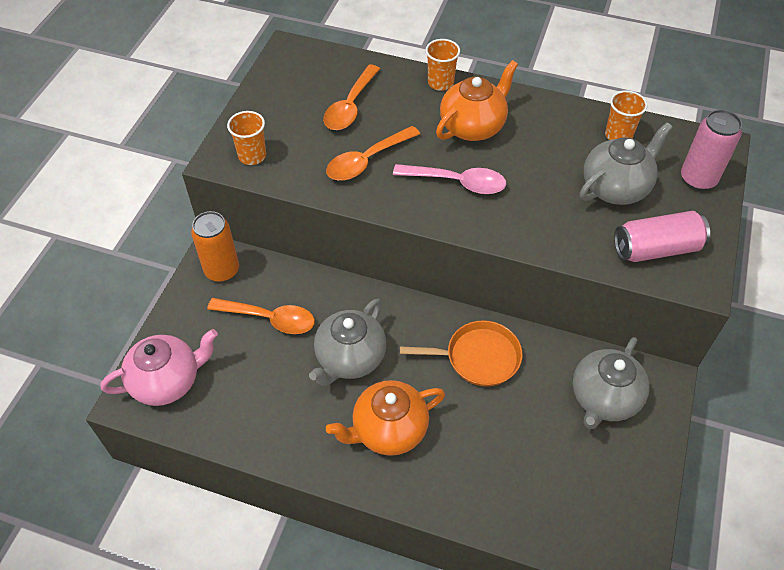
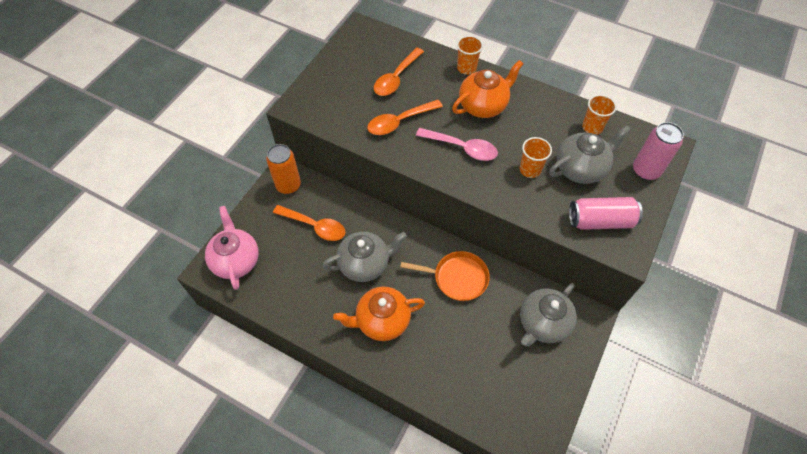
camera: 10 degrees right, 5 degrees up
pink teapot [100,329,218,406] -> pink teapot turned 90 degrees counterclockwise [205,206,259,290]
orange cup [227,111,266,165] -> orange cup moved to [520,137,552,178]
grey teapot [309,299,386,386] -> grey teapot turned 150 degrees counterclockwise [323,232,407,282]

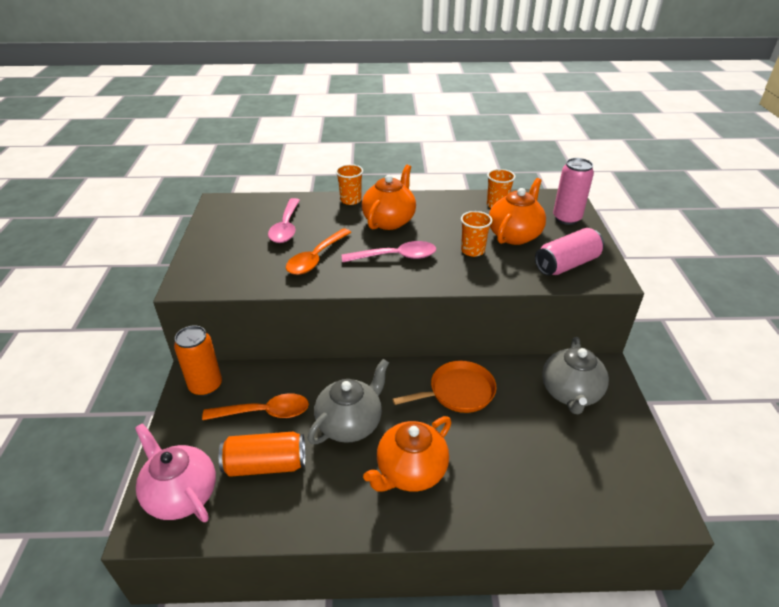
camera: 30 degrees left, 20 degrees down
orange spoon [374,47,424,96] -> pink spoon [268,198,300,243]
grey teapot [549,126,631,184] -> orange teapot [489,178,546,245]
none -> orange can [219,432,305,477]

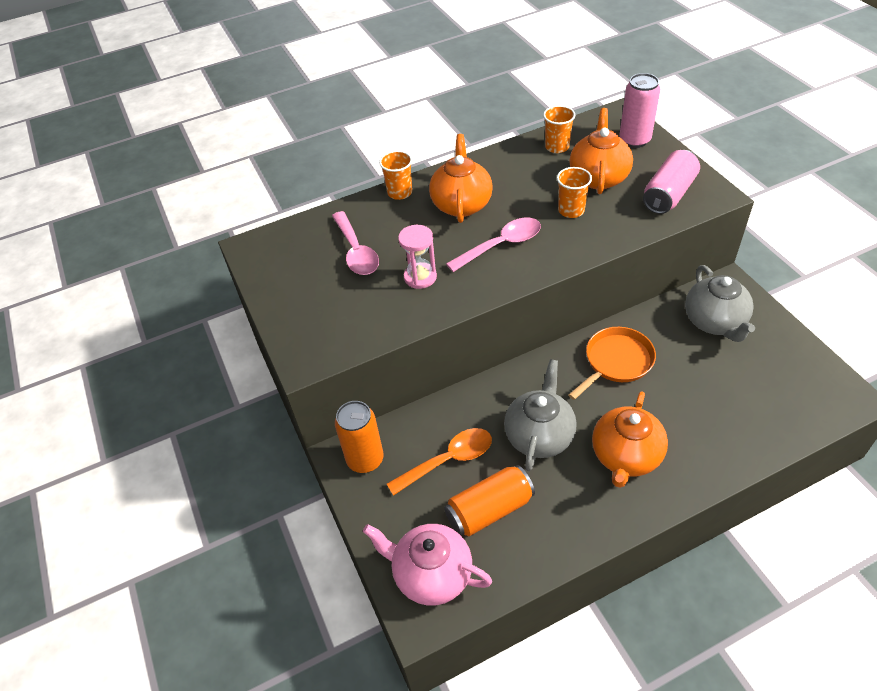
camera: 20 degrees left, 10 degrees up
orange spoon [286,228,352,275] -> pink hourglass [398,225,437,289]

